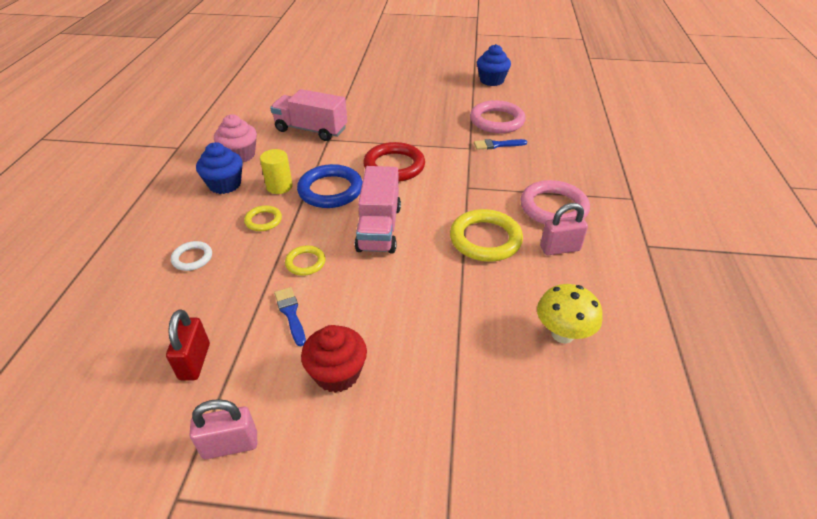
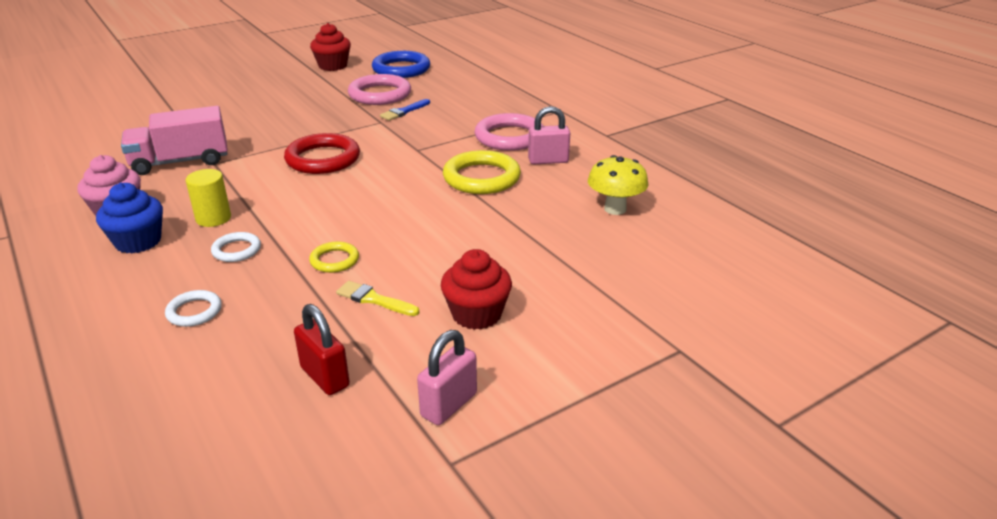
camera: 40 degrees left, 10 degrees down
yellow ring [244,205,282,231] -> white ring [211,232,261,262]
blue brush [274,287,306,346] -> yellow brush [336,281,419,316]
blue ring [297,164,363,208] -> blue ring moved to [372,51,430,78]
pink truck [355,166,401,254] -> none
blue cupcake [477,44,511,86] -> red cupcake [310,23,351,71]
pink padlock [540,203,588,255] -> pink padlock turned 45 degrees clockwise [528,106,570,164]

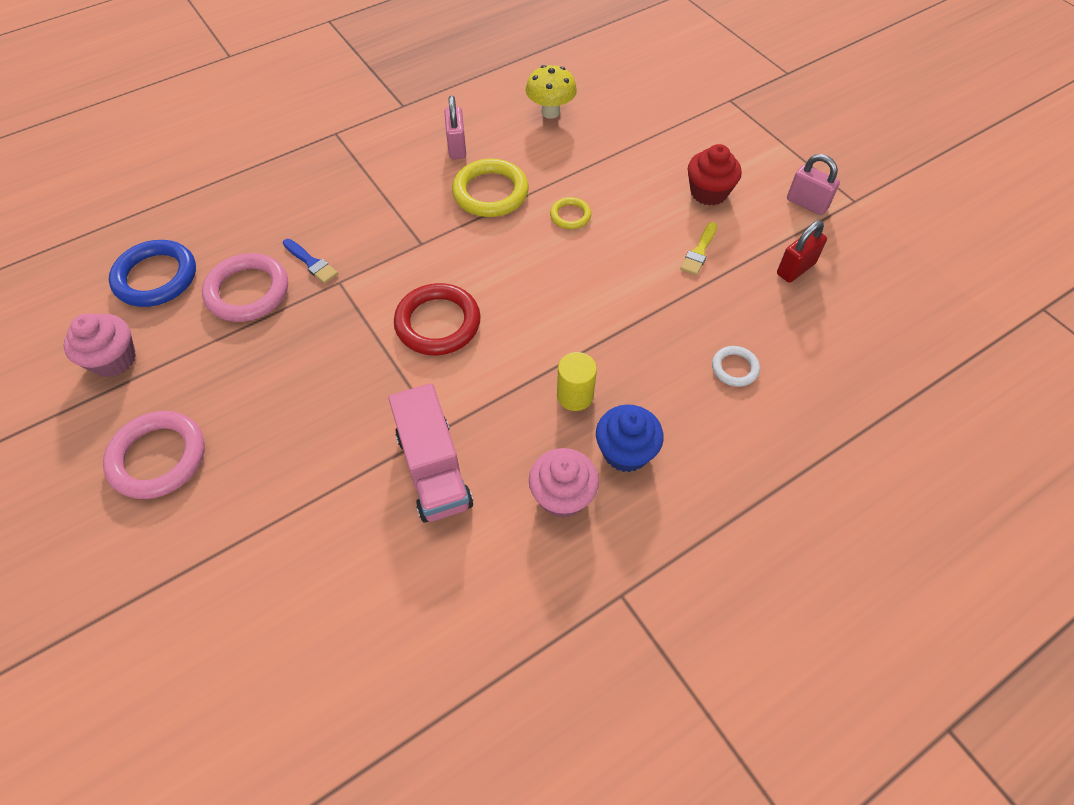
camera: 90 degrees left, 25 degrees up
white ring [211,232,261,262] -> none
yellow ring [309,241,359,273] -> yellow ring moved to [550,197,591,229]
red cupcake [310,23,351,71] -> pink cupcake [64,314,136,377]
pink ring [475,113,543,151] -> pink ring moved to [103,411,205,499]

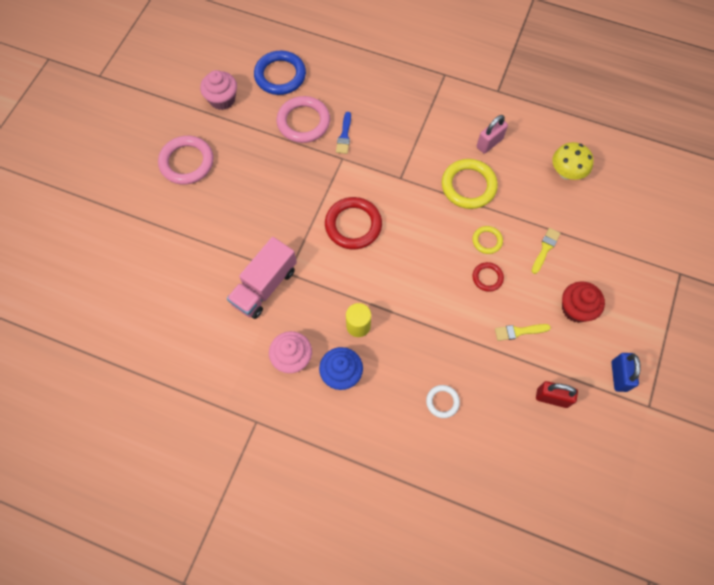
camera: 55 degrees right, 10 degrees up
pink padlock [787,154,840,215] -> blue padlock [611,353,641,392]
none -> red ring [473,262,504,292]
none -> yellow brush [532,228,561,274]

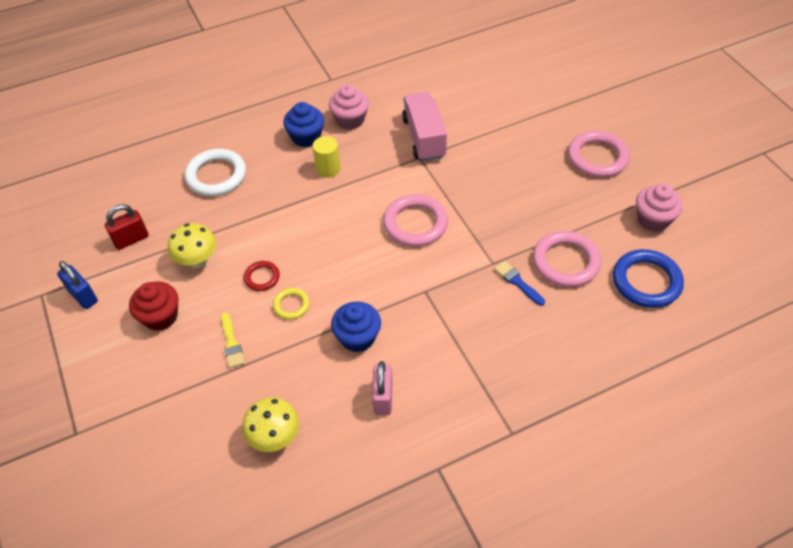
camera: 135 degrees right, 15 degrees down
red ring [325,197,382,249] -> pink ring [383,194,448,247]
white ring [426,385,460,418] -> white ring [184,149,246,196], size x1.89
yellow ring [442,159,498,209] -> blue cupcake [331,302,381,352]
yellow brush [495,324,551,341] -> yellow mushroom [168,223,216,268]

